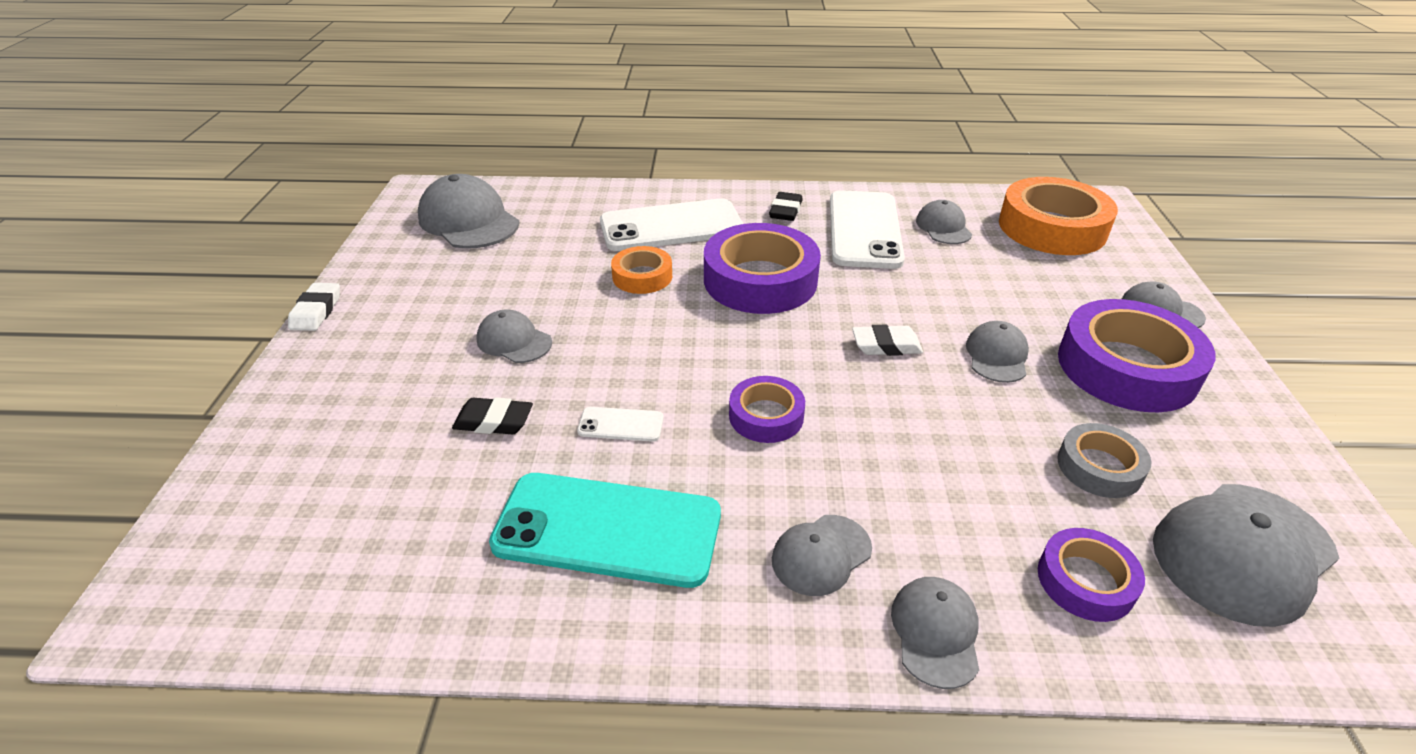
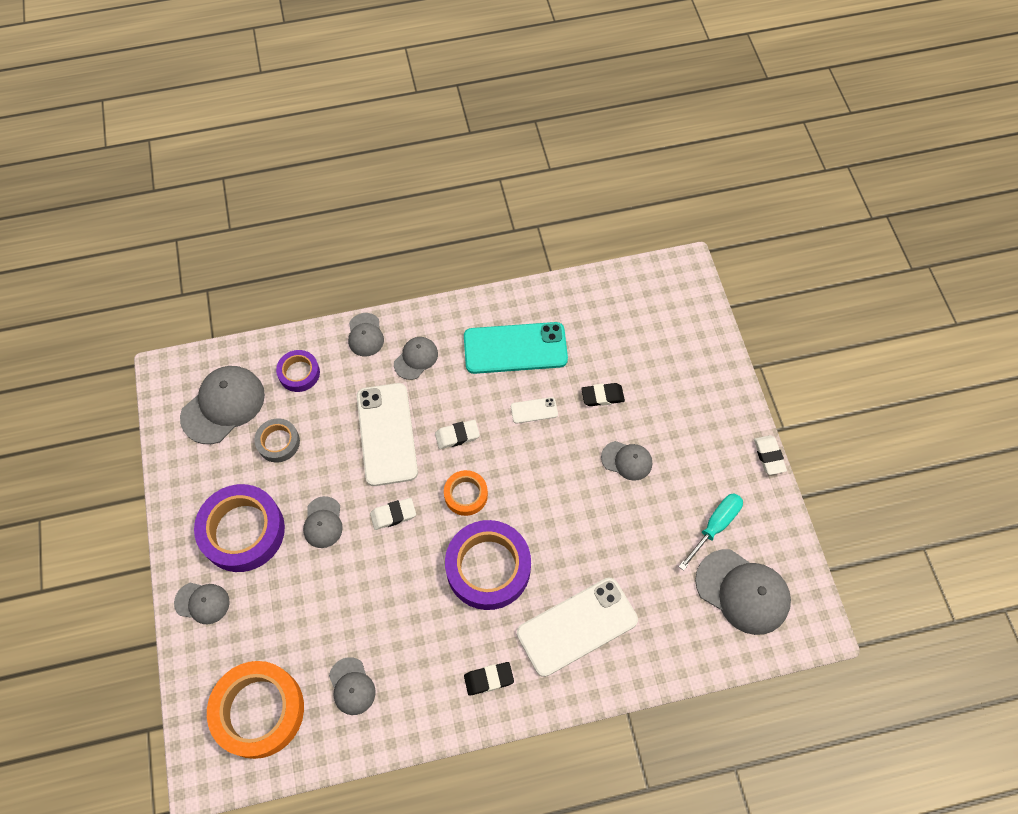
camera: 165 degrees right, 25 degrees up
orange tape [611,246,672,294] -> orange tape moved to [444,470,488,516]
purple tape [729,376,805,443] -> white eraser [435,420,480,449]
black eraser [769,192,803,221] -> black eraser turned 75 degrees clockwise [464,662,514,696]
white phone [830,190,905,269] -> white phone moved to [357,383,418,486]
none -> turquoise screwdriver [679,493,743,571]

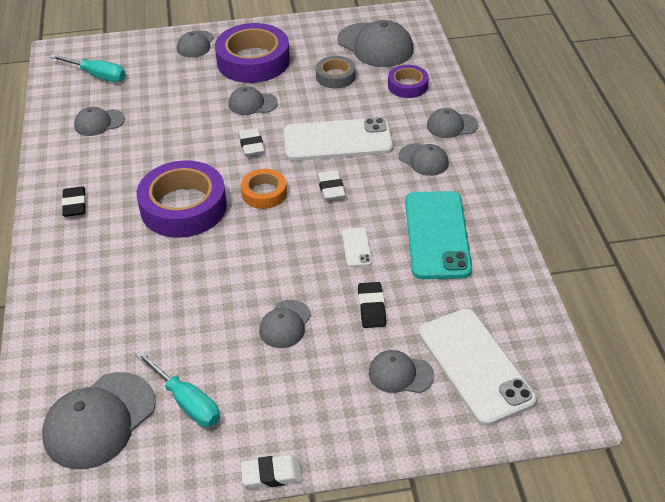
camera: 95 degrees right, 20 degrees down
orange tape [207,661,304,759] -> turquoise screwdriver [50,54,126,82]
white phone [517,578,638,677] -> white phone moved to [419,309,537,426]
none -> grey cap [369,350,434,393]

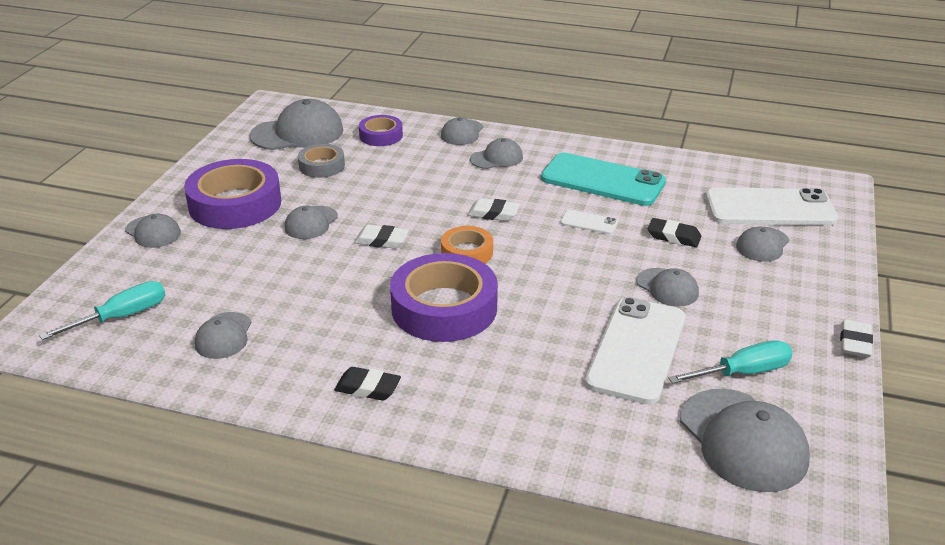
camera: 65 degrees left, 10 degrees down
white phone [283,117,393,161] -> white phone moved to [585,297,686,405]

